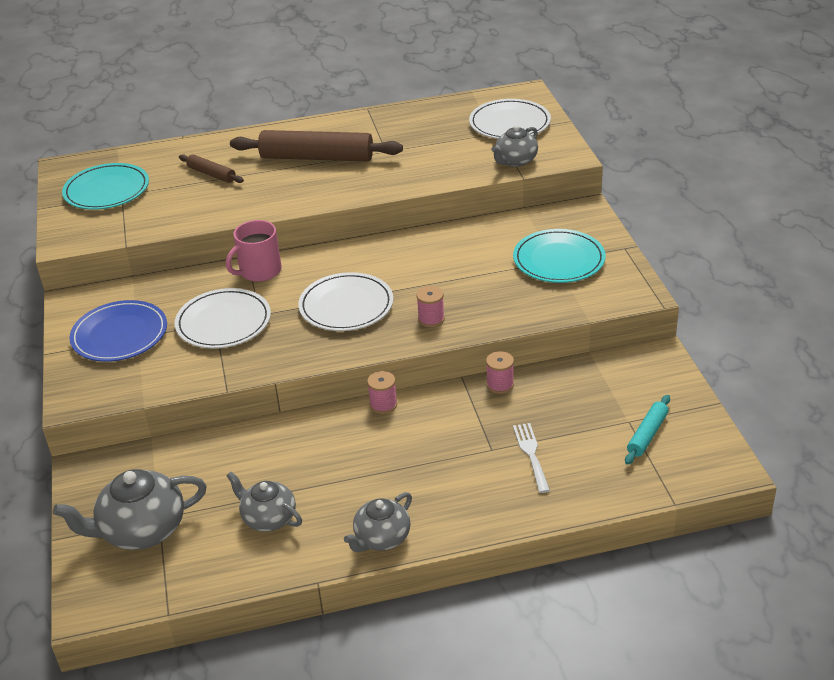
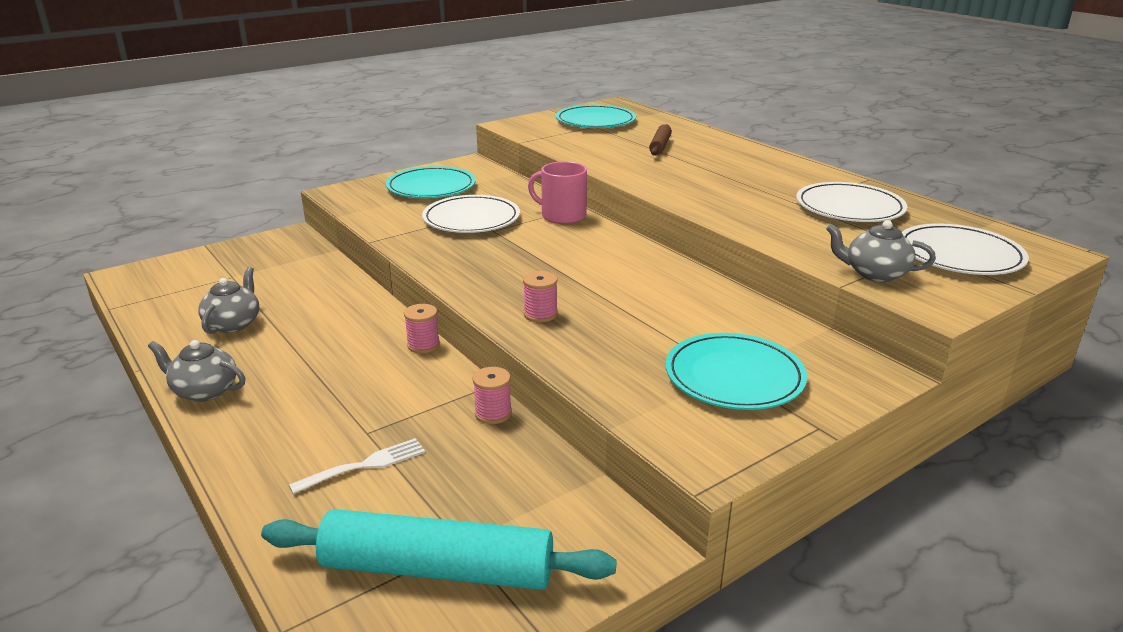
camera: 65 degrees right, 10 degrees down
grey teapot [53,469,207,550] -> none
blue plate [69,300,167,362] -> turquoise plate [386,166,476,198]
brown rolling pin [230,130,403,161] -> none
white plate [298,272,393,331] -> white plate moved to [796,182,907,222]
turquoise rolling pin [625,395,670,465] -> turquoise rolling pin [261,509,617,590], size x2.02

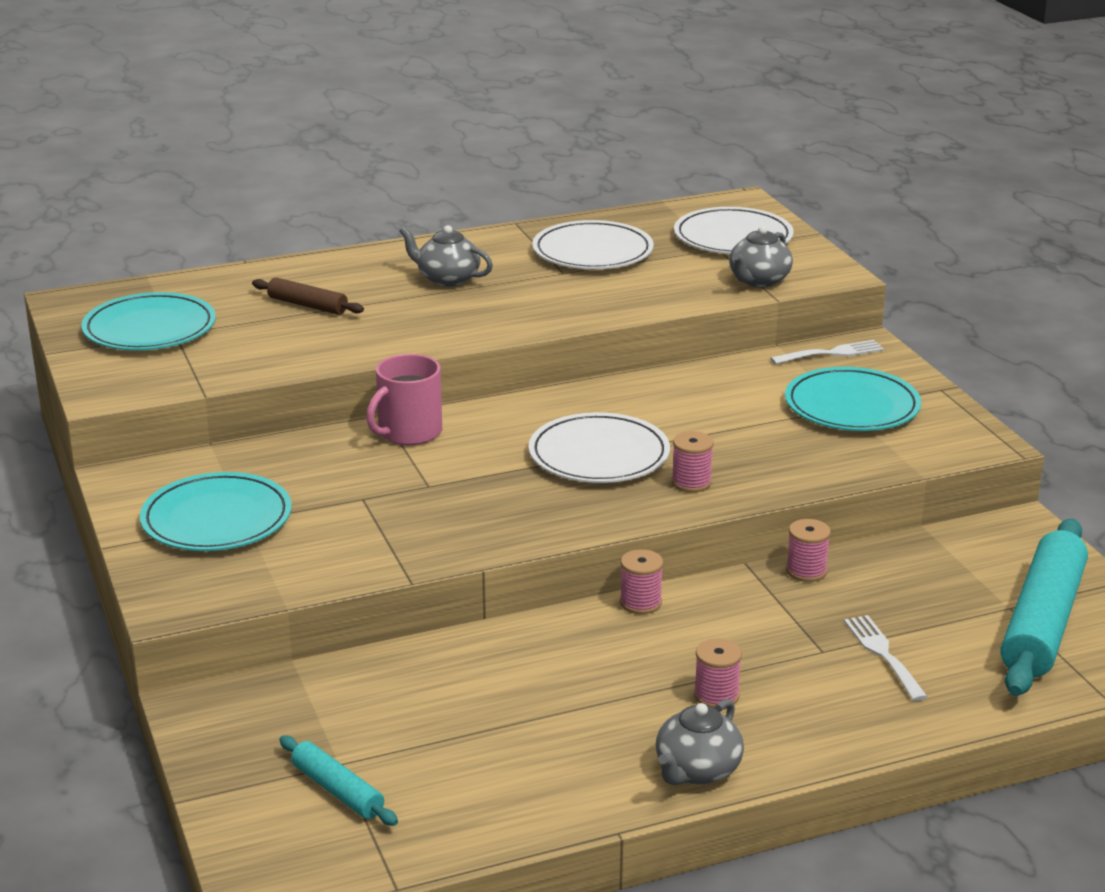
camera: 75 degrees left, 0 degrees up
grey teapot [198,267,259,334] -> grey teapot moved to [399,225,493,287]
white plate [422,195,520,233] -> white plate moved to [529,412,670,483]
none -> turquoise rolling pin [279,735,398,826]
none -> pink spool [694,639,742,709]
none -> white fork [770,340,884,364]

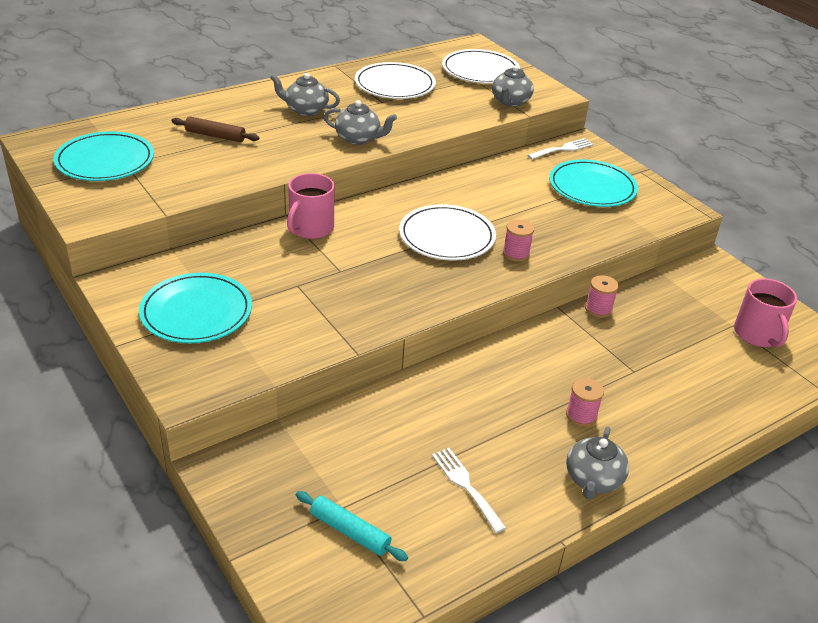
camera: 15 degrees left, 10 degrees up
pink spool [620,549,663,614] -> none
white fork [844,615,928,701] -> white fork moved to [432,448,506,533]
turquoise rolling pin [1000,518,1088,696] -> pink mug [734,279,797,347]
none -> grey teapot [324,100,397,145]

